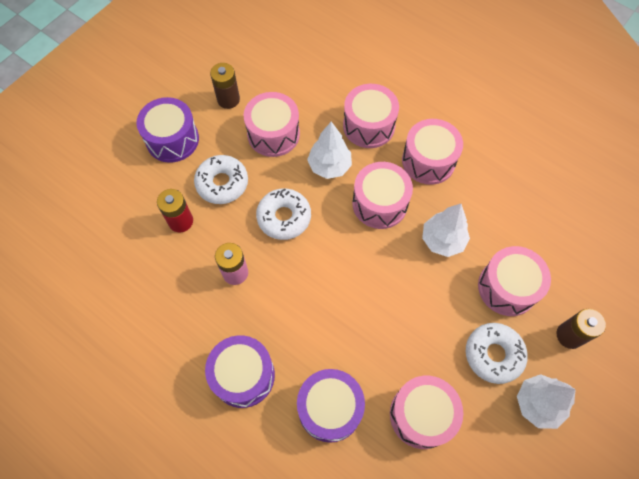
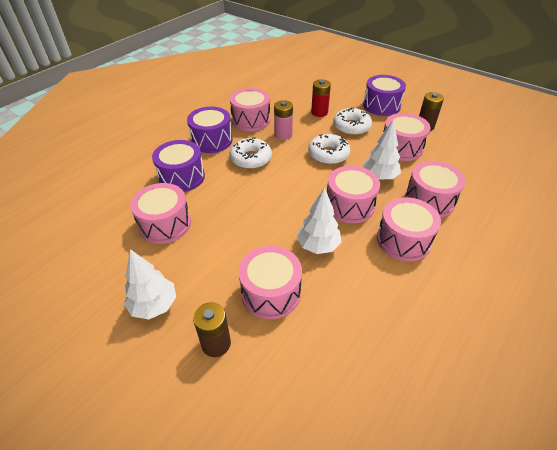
camera: 90 degrees right, 20 degrees down
white donut [466,323,528,384] -> white donut moved to [230,137,272,169]
none -> pink drum [230,88,270,131]

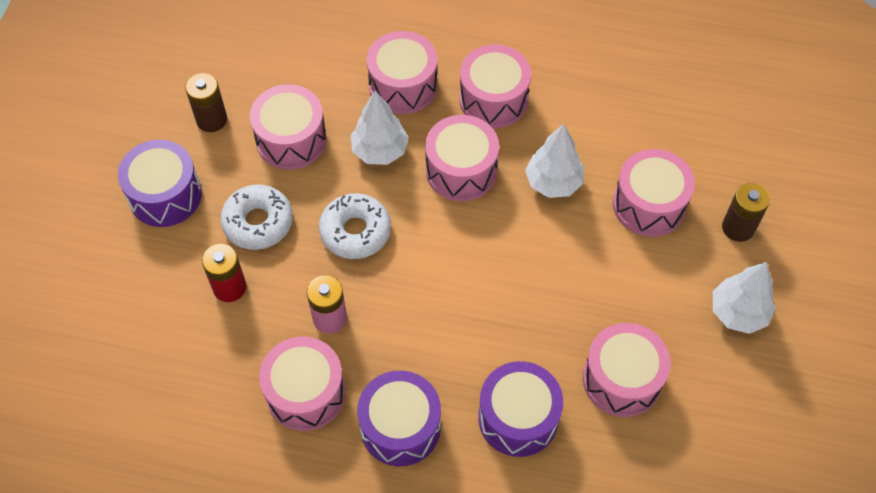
camera: 115 degrees left, 15 degrees up
white donut [230,137,272,169] -> none

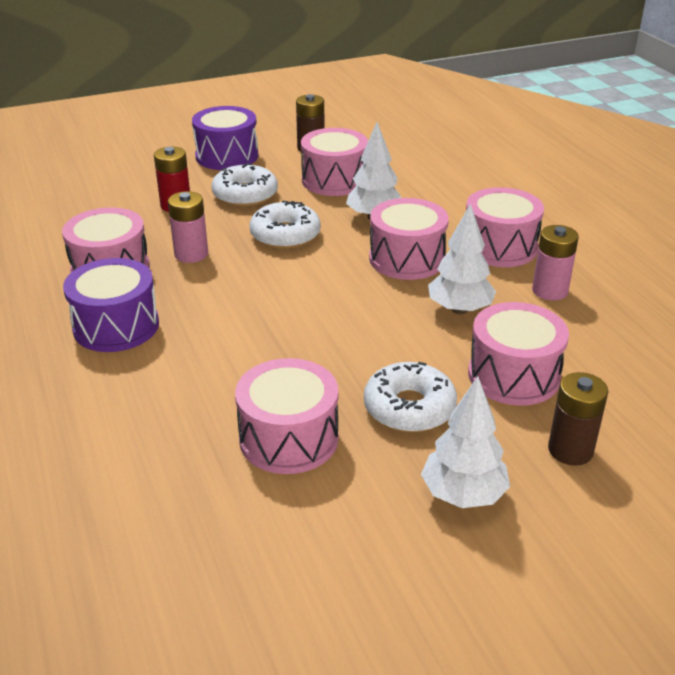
camera: 55 degrees right, 25 degrees down
pink drum [367,31,437,114] -> none
purple drum [478,361,563,457] -> none
none -> white donut [364,362,457,432]
none -> pink battery [532,225,579,300]

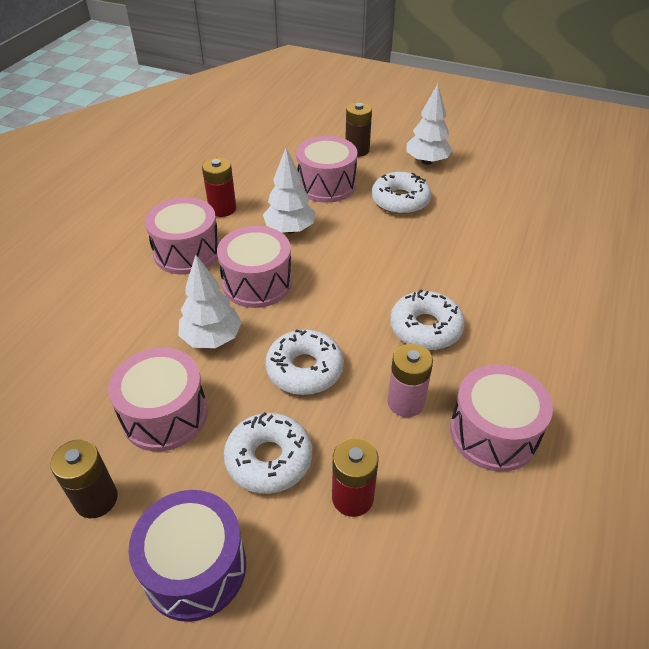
camera: 135 degrees left, 10 degrees up
purple drum [63,258,159,352] -> none
pink drum [235,358,338,474] -> none
pink battery [532,225,579,300] -> red battery [202,157,236,217]
none -> white donut [390,290,465,350]

